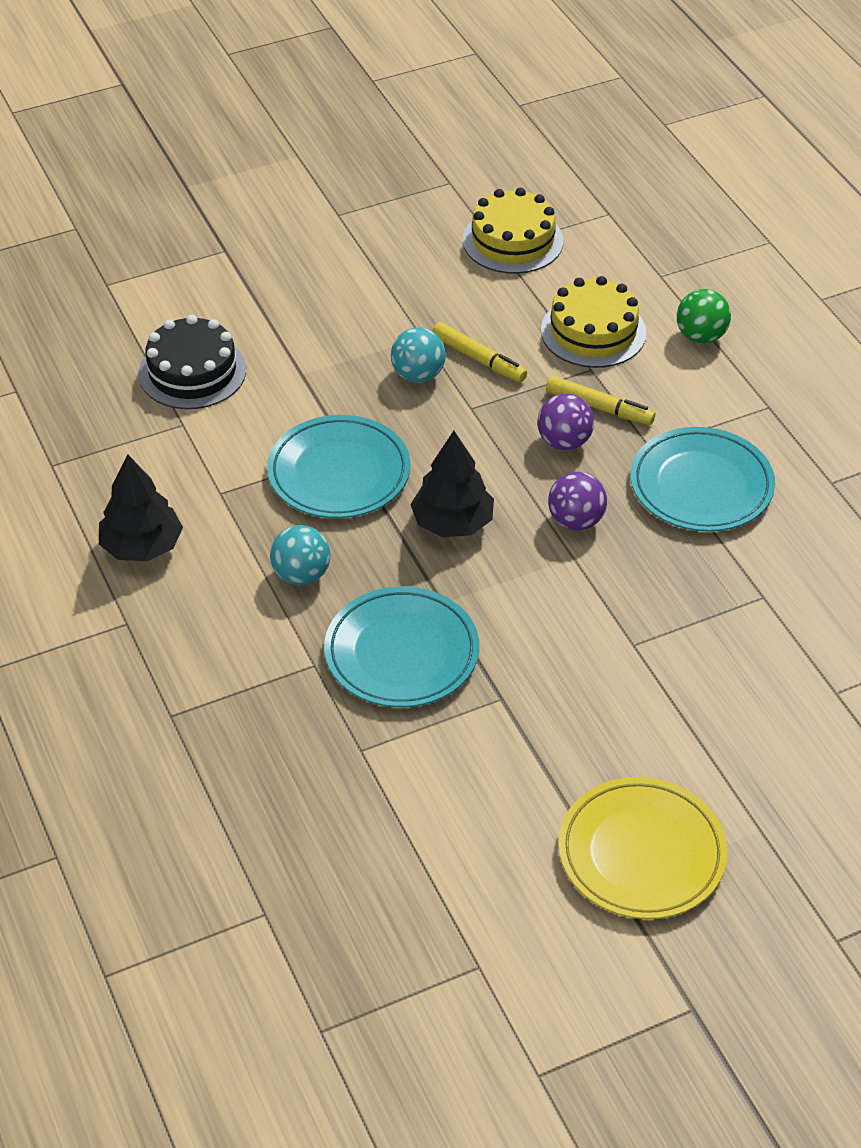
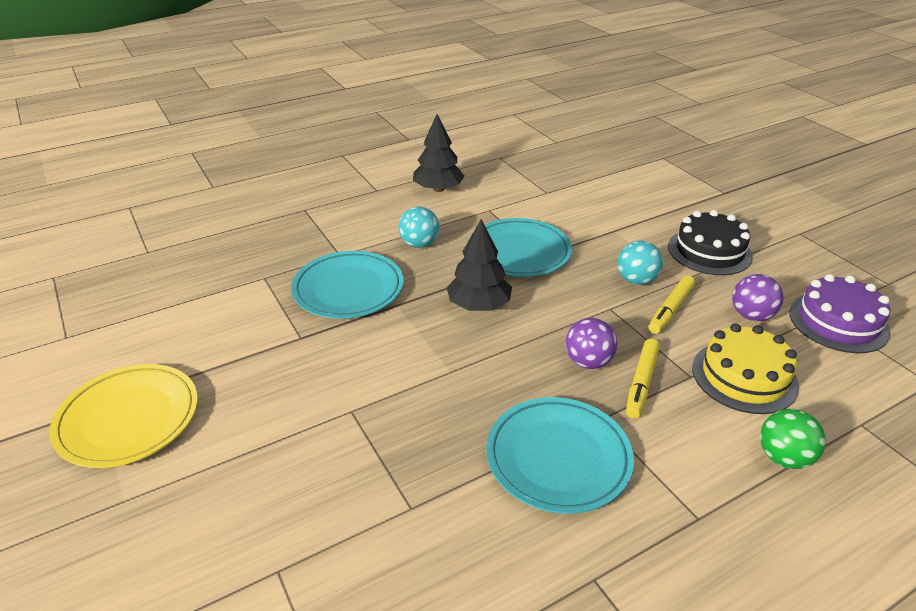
camera: 85 degrees right, 10 degrees down
black cake [139,315,246,409] -> black cake moved to [668,210,753,275]
yellow cake [463,188,563,274] -> purple cake [789,274,890,353]
purple ball [548,472,607,531] -> purple ball moved to [732,274,784,321]

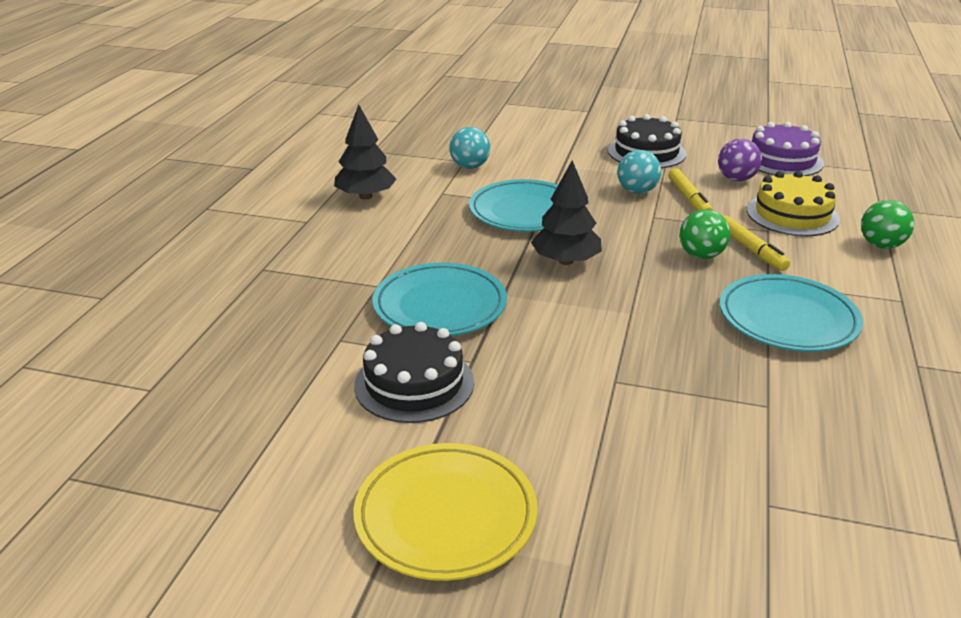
camera: 45 degrees left, 5 degrees down
turquoise ball [398,207,440,248] -> turquoise ball moved to [450,127,490,169]
purple ball [565,318,617,369] -> green ball [680,210,731,259]
none -> black cake [354,322,474,423]

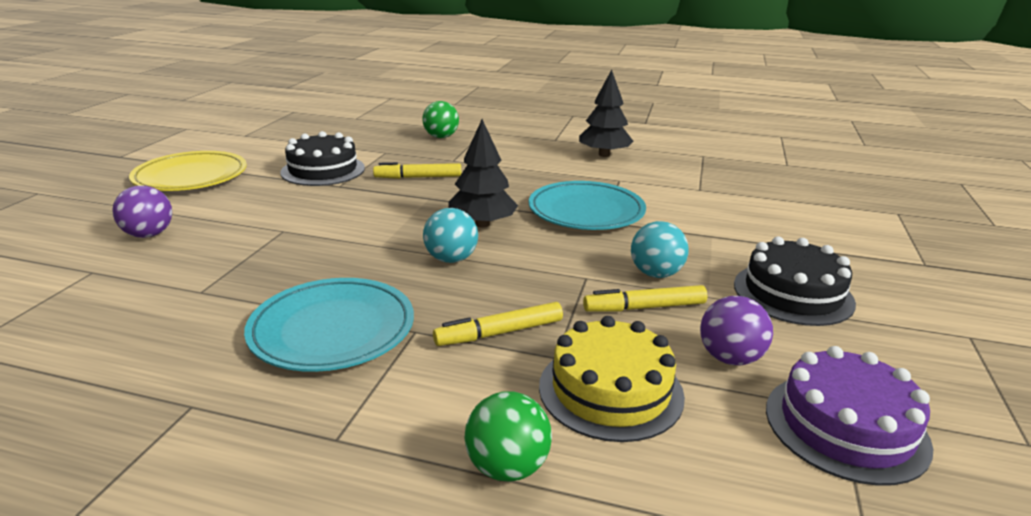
camera: 90 degrees right, 5 degrees down
turquoise plate [373,263,507,336] -> yellow marker [373,162,461,179]
turquoise ball [450,127,490,169] -> turquoise ball moved to [423,208,478,263]
green ball [680,210,731,259] -> green ball moved to [422,101,459,138]
none -> purple ball [112,185,172,238]

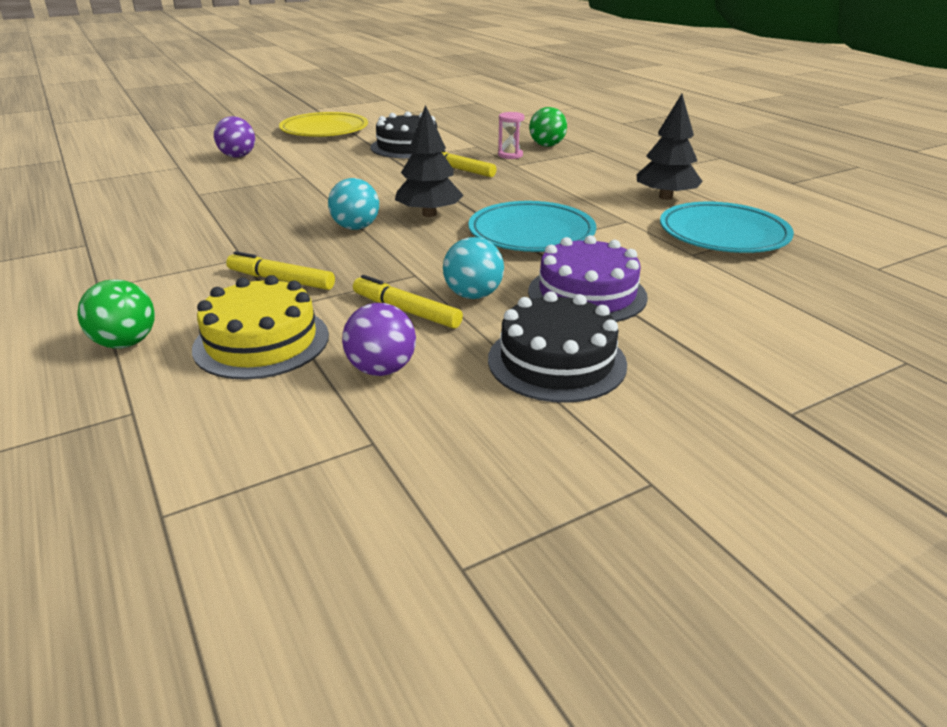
camera: 45 degrees right, 5 degrees up
turquoise plate [244,278,414,372] -> turquoise plate moved to [660,202,794,253]
purple cake [766,346,933,486] -> purple cake moved to [528,235,648,322]
none -> pink hourglass [498,112,525,159]

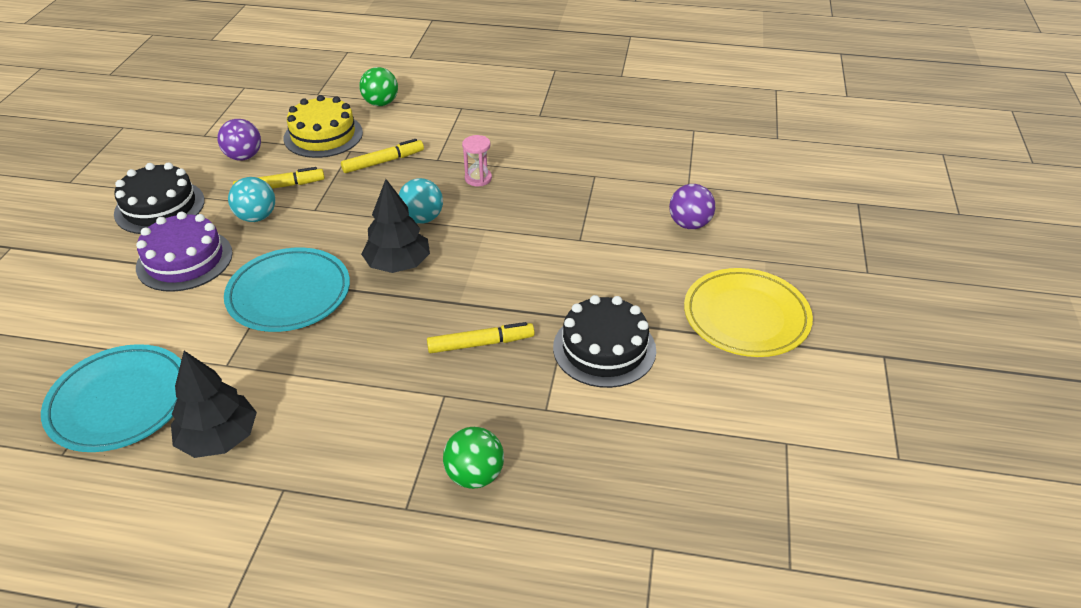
camera: 130 degrees right, 10 degrees up
pink hourglass [498,112,525,159] -> pink hourglass moved to [462,135,492,186]

